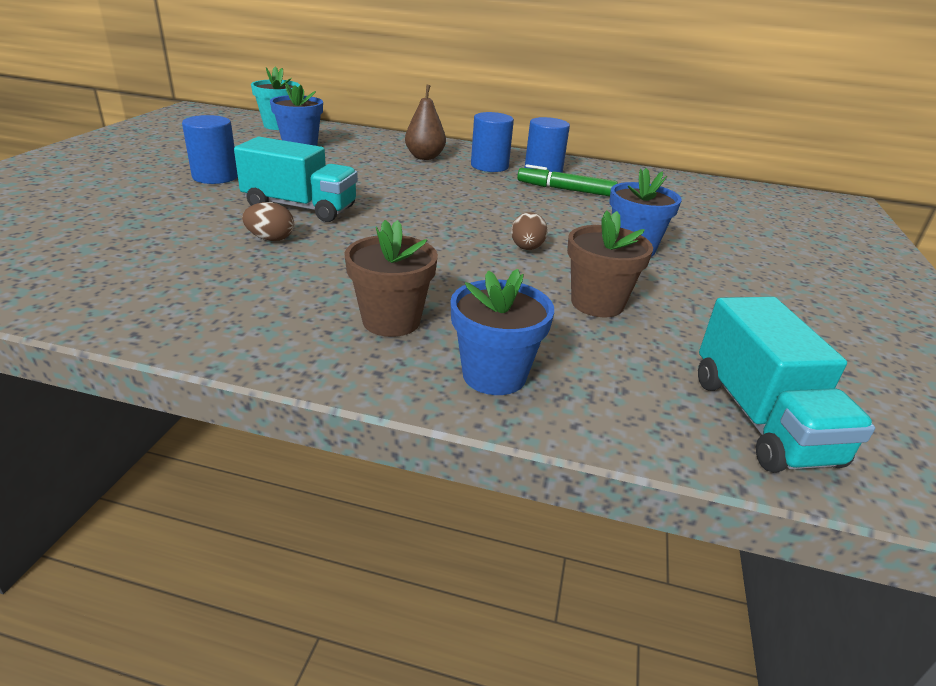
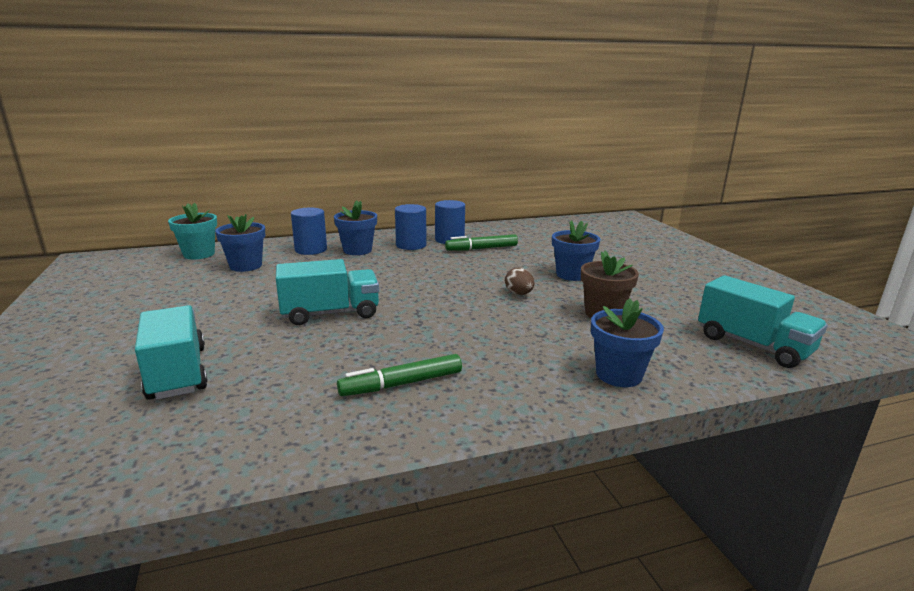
camera: 30 degrees left, 10 degrees down
blue cylinder [182,115,238,184] -> blue cylinder moved to [291,208,327,255]
brown egg [242,202,294,241] -> none
brown flower pot [344,220,438,337] -> none
brown pear [405,85,446,160] -> blue flower pot [334,200,377,255]
none -> turquoise truck [135,305,208,400]
none -> green marker [337,354,462,396]

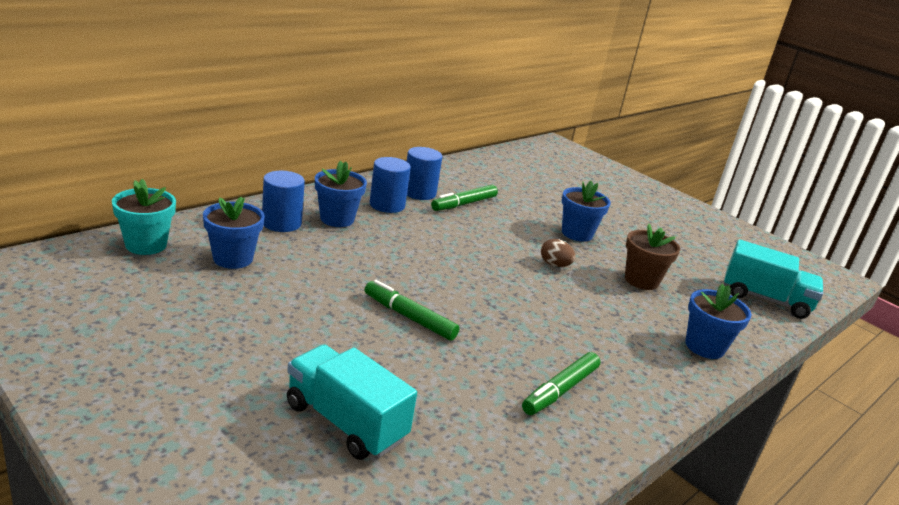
camera: 30 degrees left, 5 degrees up
turquoise truck [276,259,379,325] -> green marker [364,280,460,341]

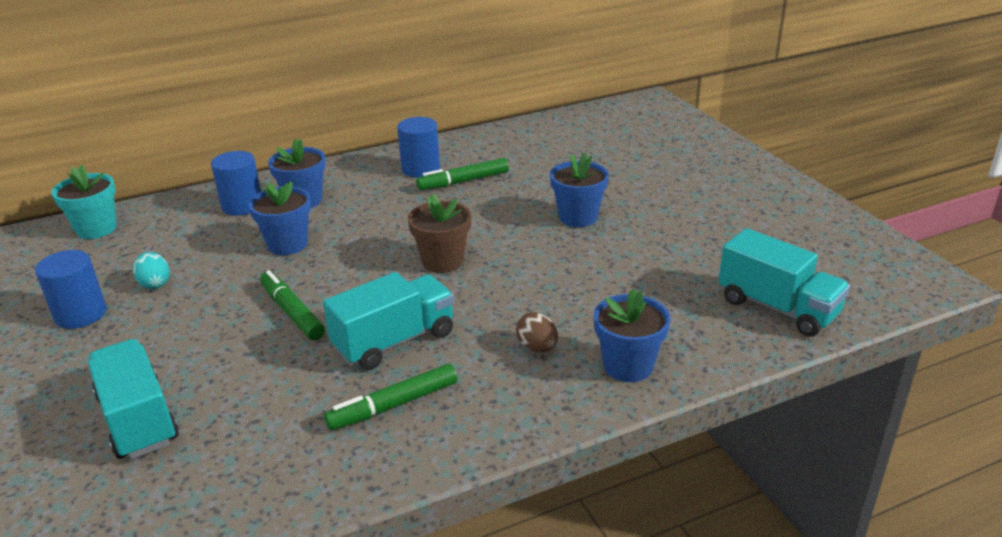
camera: 25 degrees right, 5 degrees up
blue flower pot [203,197,265,269] -> blue flower pot moved to [248,181,311,255]
blue cylinder [370,157,411,213] -> blue cylinder moved to [35,250,107,329]
brown egg [541,239,575,267] -> brown egg moved to [516,312,558,352]
brown flower pot [625,223,680,290] -> brown flower pot moved to [408,193,471,273]
none -> turquoise egg [133,252,170,289]
none -> turquoise truck [323,272,454,370]

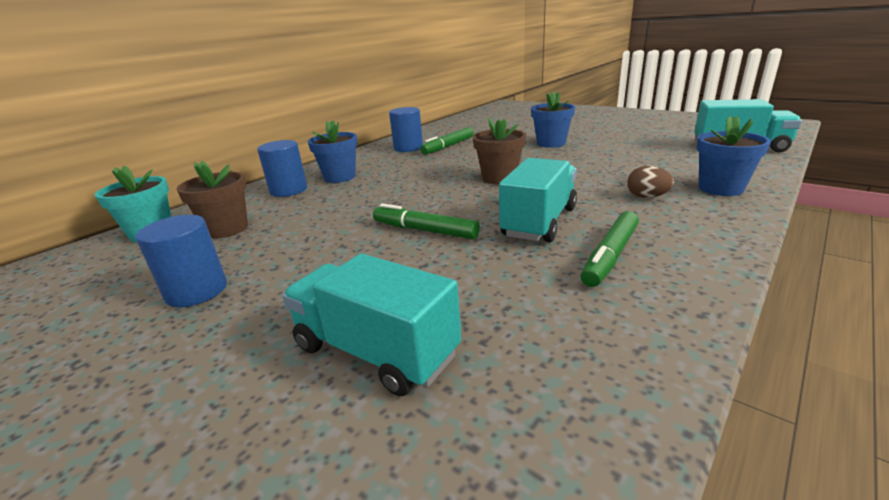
camera: 25 degrees left, 5 degrees down
turquoise egg [133,252,170,289] -> none
blue flower pot [248,181,311,255] -> none
none -> brown flower pot [176,161,248,238]

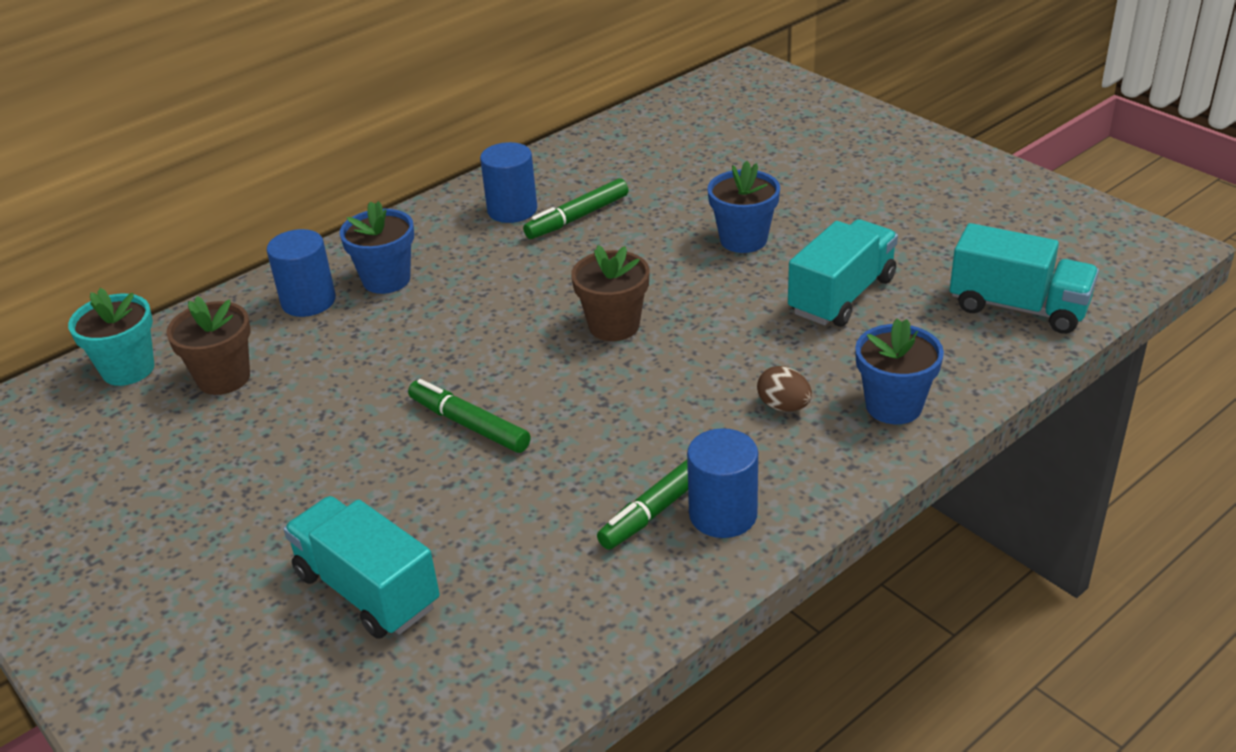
camera: 10 degrees right, 10 degrees up
blue cylinder [135,215,227,308] -> blue cylinder moved to [687,428,758,538]
turquoise truck [499,158,577,242] -> turquoise truck moved to [788,219,898,327]

